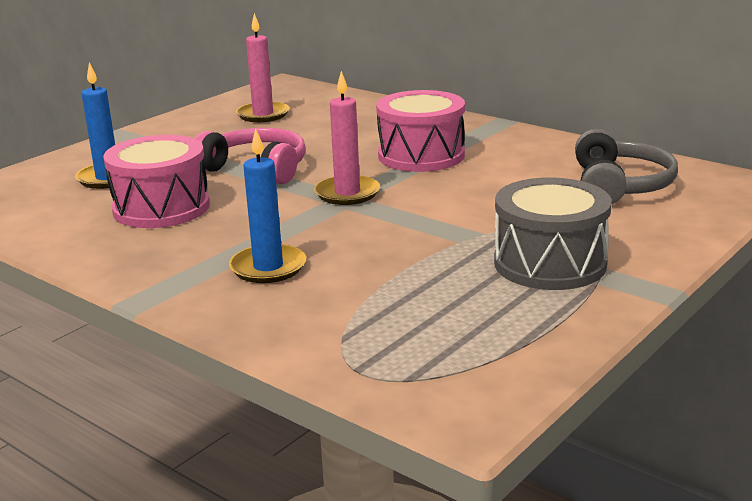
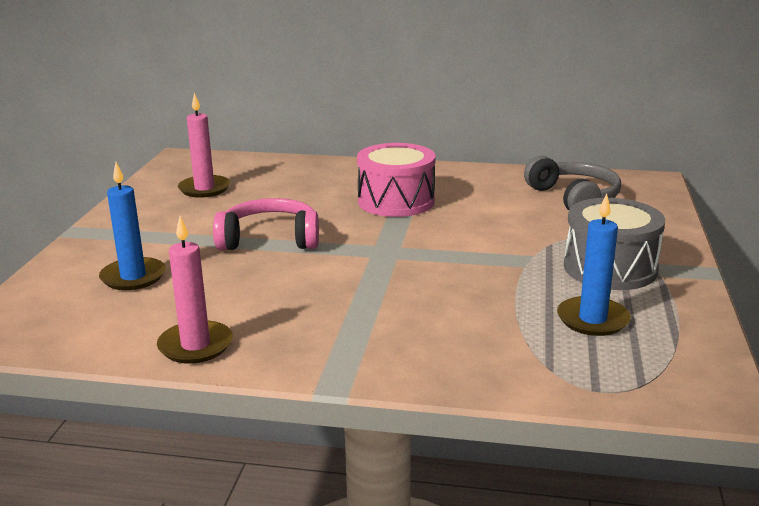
camera: 30 degrees left, 0 degrees up
pink drum [103,135,210,228] -> none
blue candle [229,128,307,283] -> blue candle moved to [557,193,631,336]
pink candle [314,71,380,205] -> pink candle moved to [157,216,233,363]

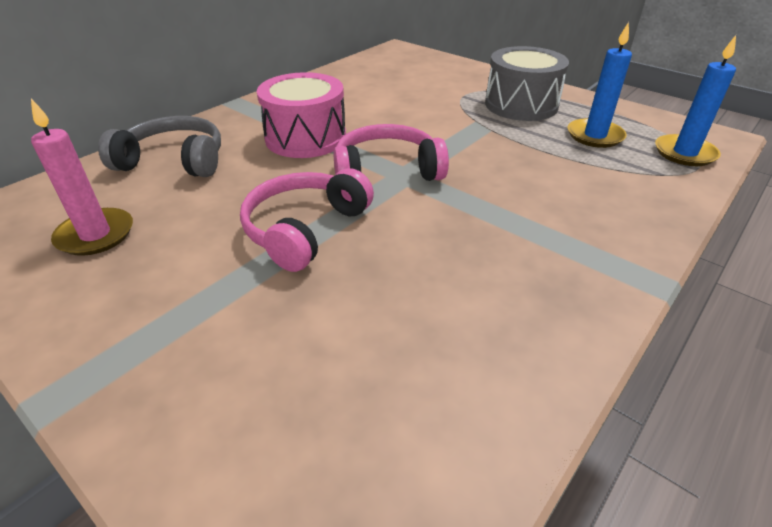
camera: 60 degrees left, 15 degrees up
blue candle [99,162,166,290] -> blue candle moved to [655,35,736,166]
pink candle [157,216,233,363] -> none
grey headphones [524,156,621,210] -> grey headphones moved to [98,116,221,177]
none -> pink headphones [333,124,449,181]

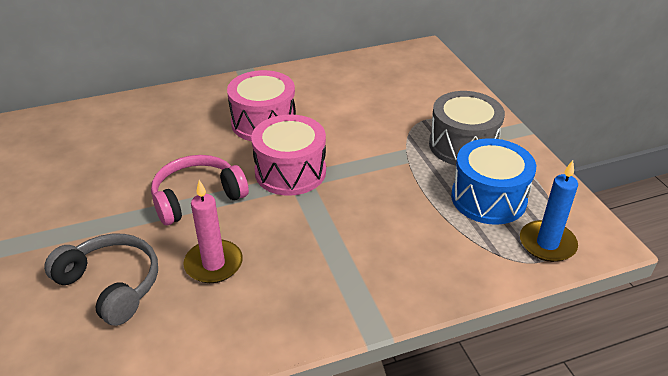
camera: 30 degrees right, 0 degrees up
pink candle [31,99,133,256] -> pink candle moved to [183,180,243,283]
grey headphones [98,116,221,177] -> grey headphones moved to [44,234,158,326]
pink headphones [333,124,449,181] -> pink drum [251,114,326,196]
blue candle [568,22,632,148] -> blue drum [451,138,536,225]

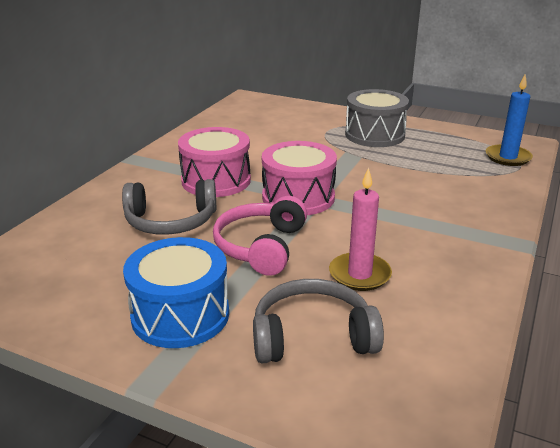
camera: 45 degrees left, 10 degrees down
blue drum [451,138,536,225] -> blue drum moved to [123,237,229,348]
none -> grey headphones [122,179,217,235]

